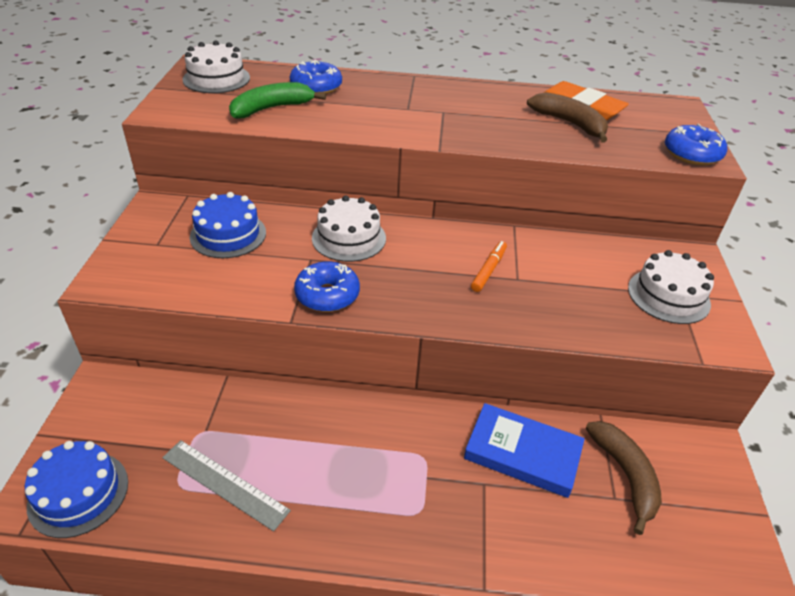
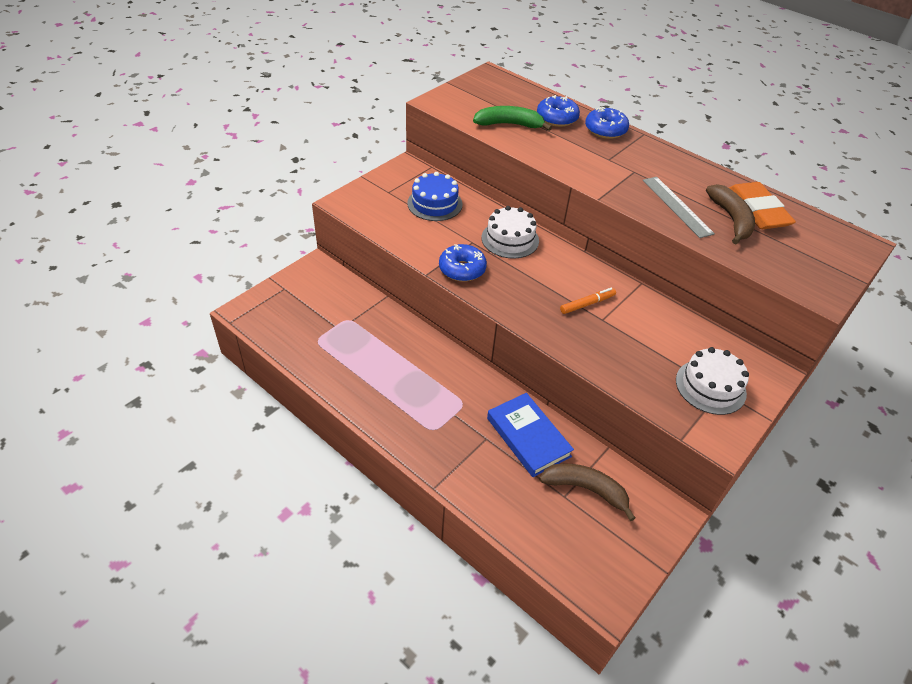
camera: 35 degrees right, 5 degrees up
blue cake [25,441,128,538] -> none
grey ruler [162,440,291,532] -> grey ruler moved to [643,177,715,238]
white cake [182,41,250,93] -> none
brown banana [586,421,662,535] -> brown banana turned 90 degrees counterclockwise [539,463,635,521]
blue donut [665,124,727,165] -> blue donut moved to [585,107,629,139]

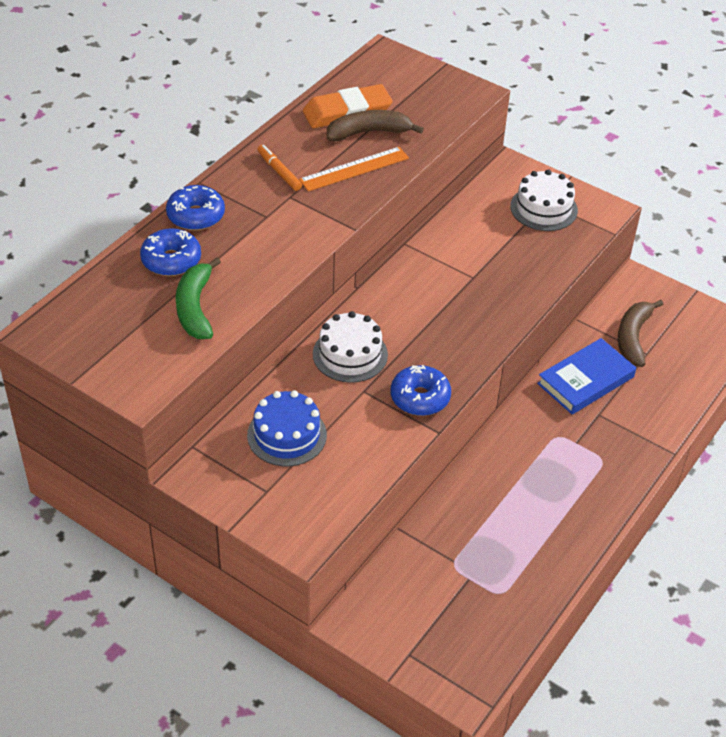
camera: 95 degrees left, 0 degrees up
orange marker [560,288,616,314] -> orange marker moved to [257,145,302,191]
grey ruler [643,177,715,238] -> orange ruler [299,147,409,191]

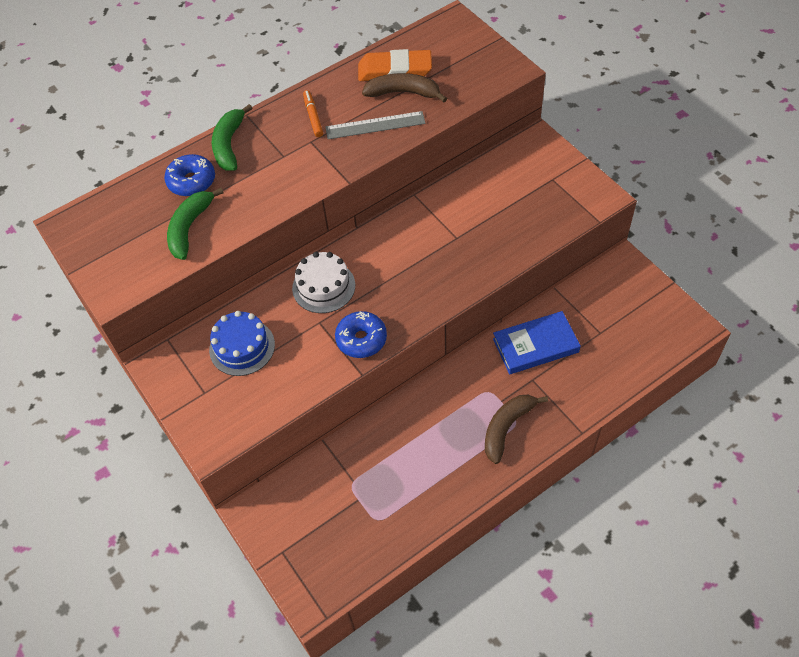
camera: 25 degrees right, 10 degrees up
blue donut [166,185,225,230] -> green banana [212,104,252,171]
orange ruler [299,147,409,191] -> grey ruler [325,111,426,139]
white cake [510,170,578,231] -> none
brown banana [618,300,664,367] -> brown banana moved to [485,395,548,464]

